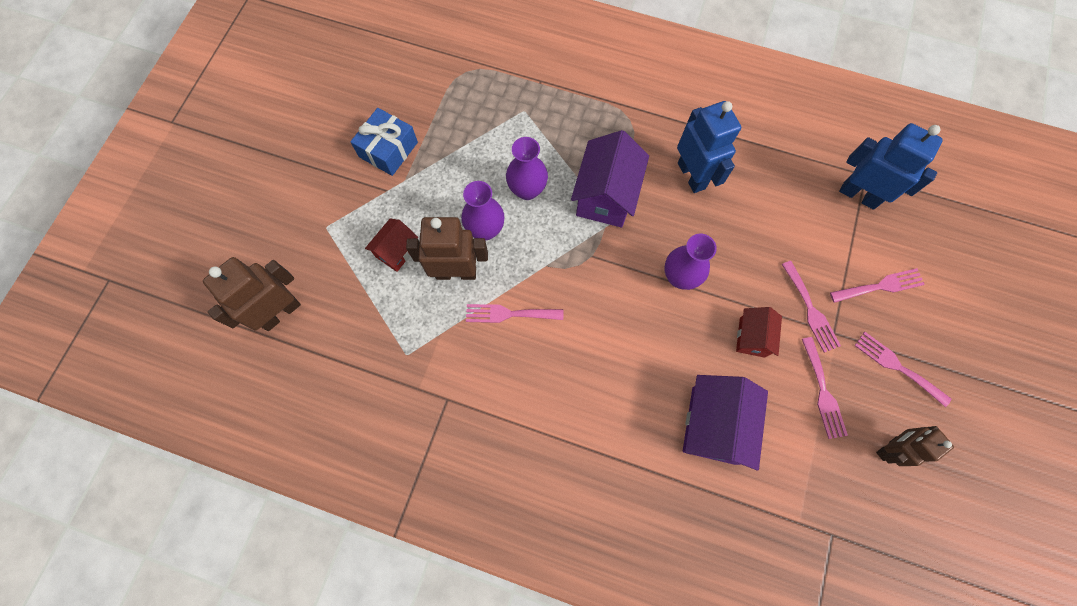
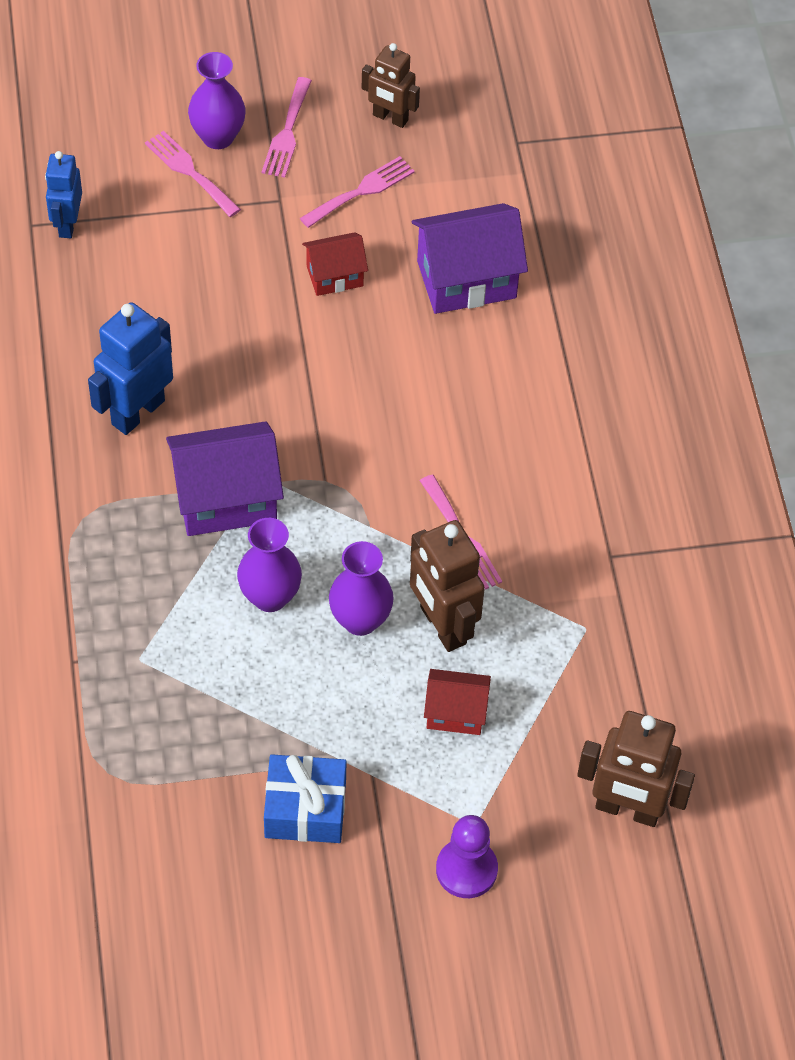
camera: 120 degrees left, 15 degrees down
purple vase [664,234,717,290] -> purple vase moved to [188,52,246,149]
pink fork [782,261,841,353] -> none
blue robot [839,123,943,210] -> blue robot [45,151,82,238], size x0.65
none -> purple pawn [436,815,498,898]

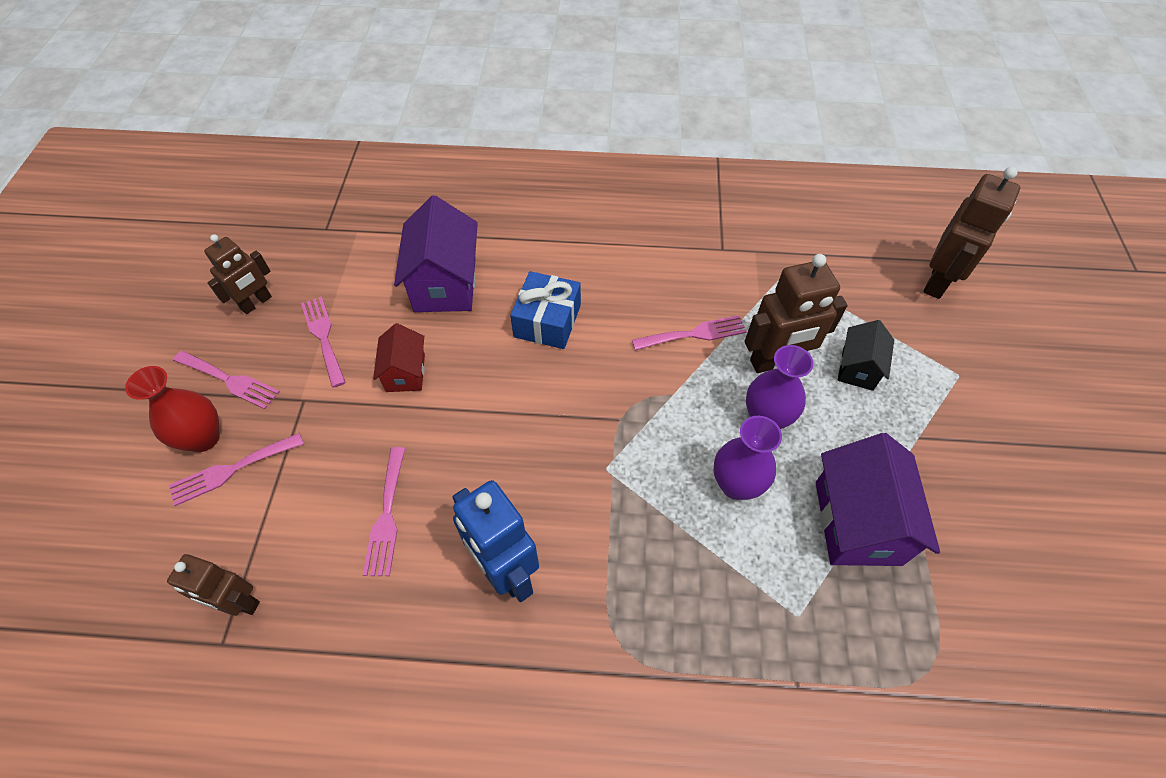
camera: 75 degrees left, 0 degrees up
blue robot [45,151,82,238] -> brown robot [167,554,260,616]
purple house [166,421,284,536] -> purple house moved to [816,433,940,566]
purple vase [188,52,246,149] -> red vase [125,366,220,452]
blue gift [264,754,347,843] -> blue gift moved to [510,271,581,349]
red house [424,669,491,735] -> black house [837,320,894,391]
purple pawn [436,815,498,898] -> none
none -> pink fork [363,447,405,576]

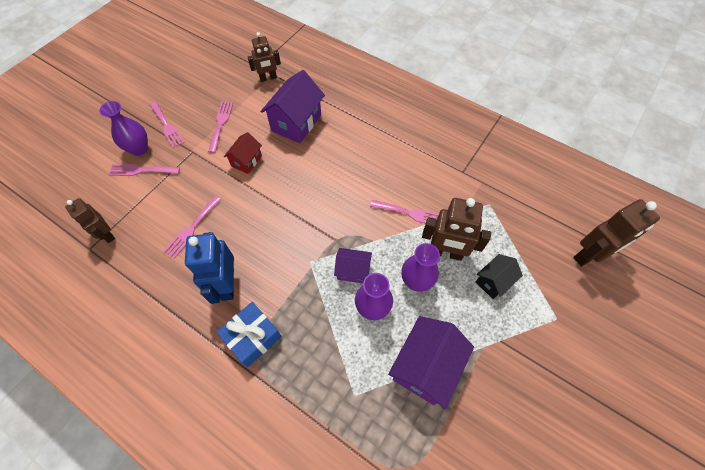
camera: 30 degrees right, 5 degrees up
red vase [125,366,220,452] -> purple vase [99,101,148,156]
brown robot [204,234,272,314] -> brown robot moved to [248,32,281,82]
blue gift [510,271,581,349] -> blue gift moved to [217,302,282,367]
none -> purple house [334,248,372,283]

